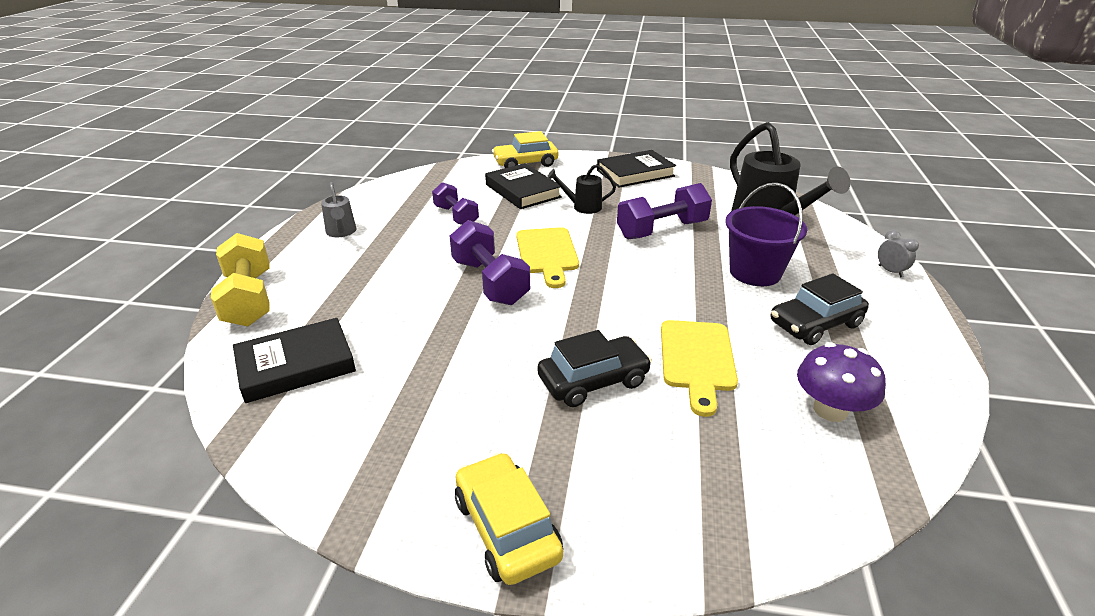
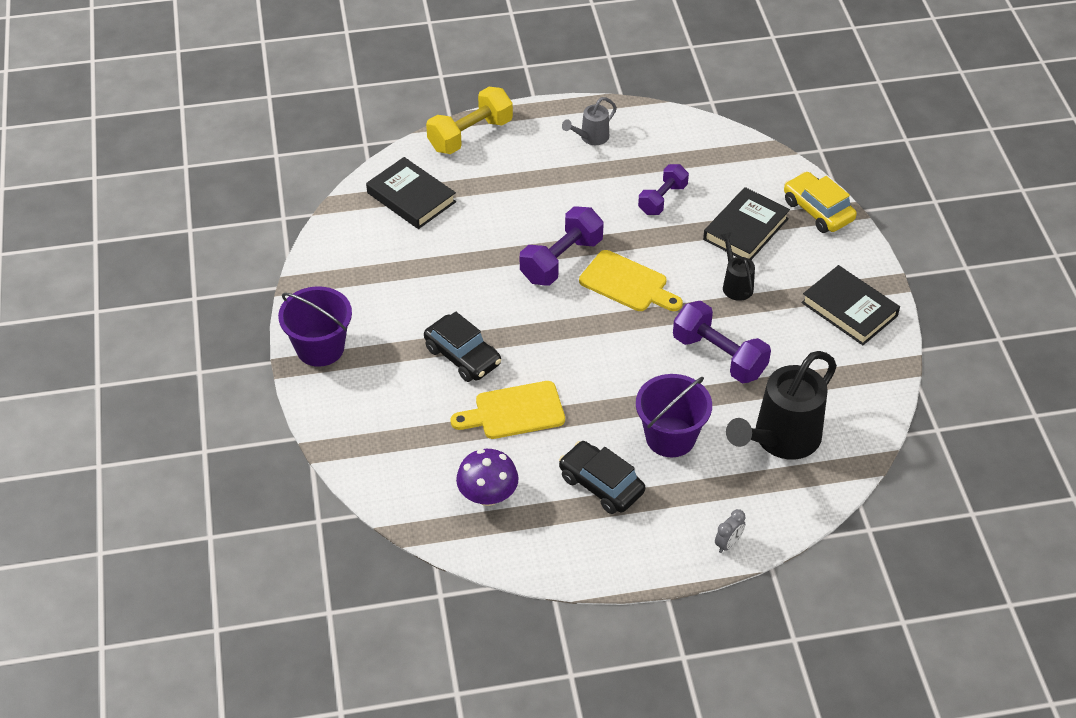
camera: 70 degrees right, 15 degrees up
yellow car [455,452,563,585] -> purple bucket [278,286,352,367]
yellow cutting board [516,227,579,288] -> yellow cutting board turned 120 degrees counterclockwise [579,250,683,311]

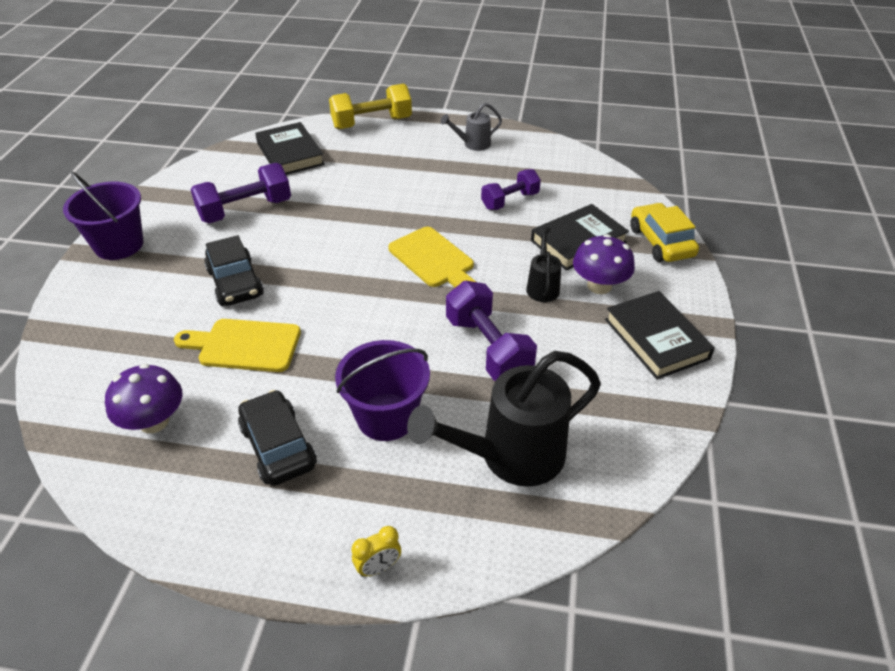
camera: 20 degrees right, 5 degrees down
purple dumbbell [520,206,604,286] -> purple dumbbell moved to [190,163,291,223]
grey clock [715,509,746,553] -> yellow clock [352,526,401,577]
none -> purple mushroom [573,234,635,294]

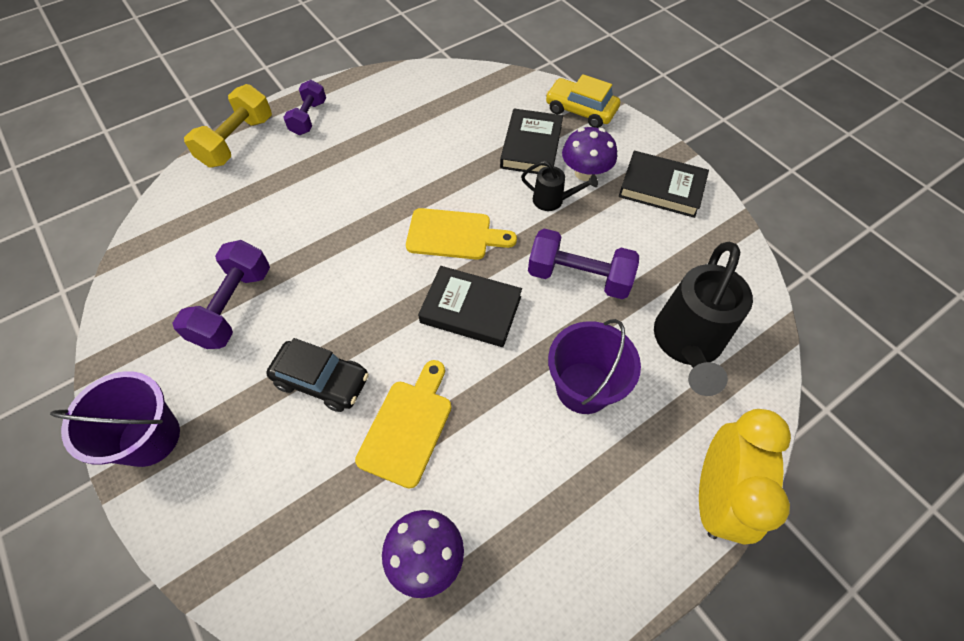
camera: 45 degrees left, 15 degrees up
yellow cutting board [174,319,301,372] -> yellow cutting board turned 150 degrees clockwise [355,360,452,489]
black car [238,390,317,486] -> none
black book [255,122,325,175] -> black book moved to [418,266,522,347]
yellow clock [352,526,401,577] -> yellow clock [699,409,791,545], size x2.48
grey watering can [441,103,502,151] -> none
purple dumbbell [481,169,541,210] -> purple dumbbell moved to [283,80,326,135]
black watering can [526,228,562,302] -> black watering can turned 150 degrees clockwise [521,161,598,211]

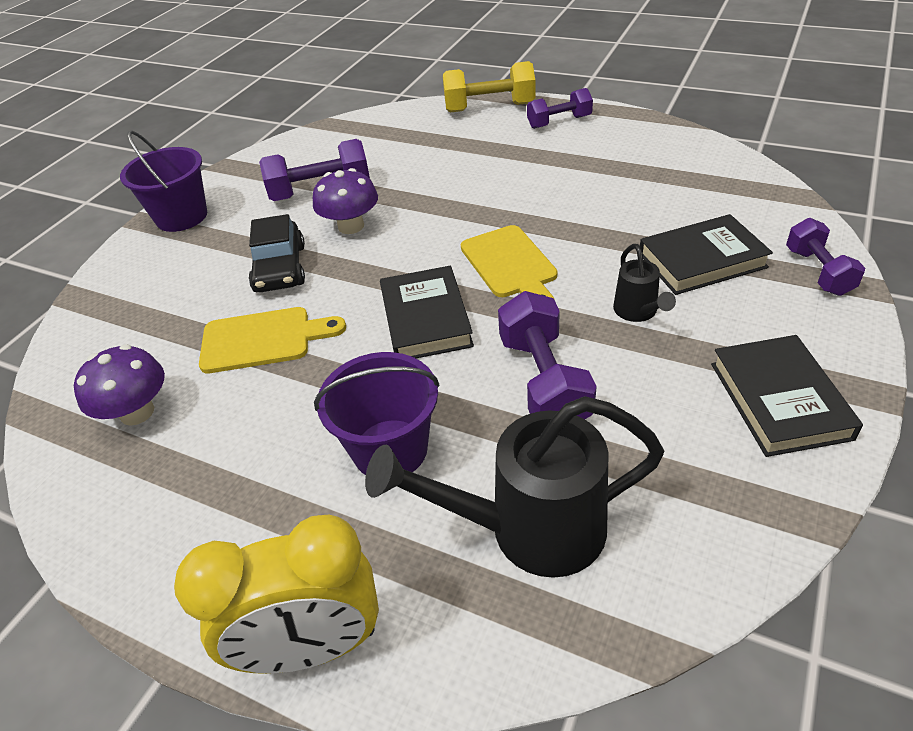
camera: 65 degrees right, 15 degrees down
yellow car [545,74,620,128] -> purple dumbbell [786,218,865,296]
purple mushroom [562,127,617,181] -> purple mushroom moved to [313,168,378,234]

